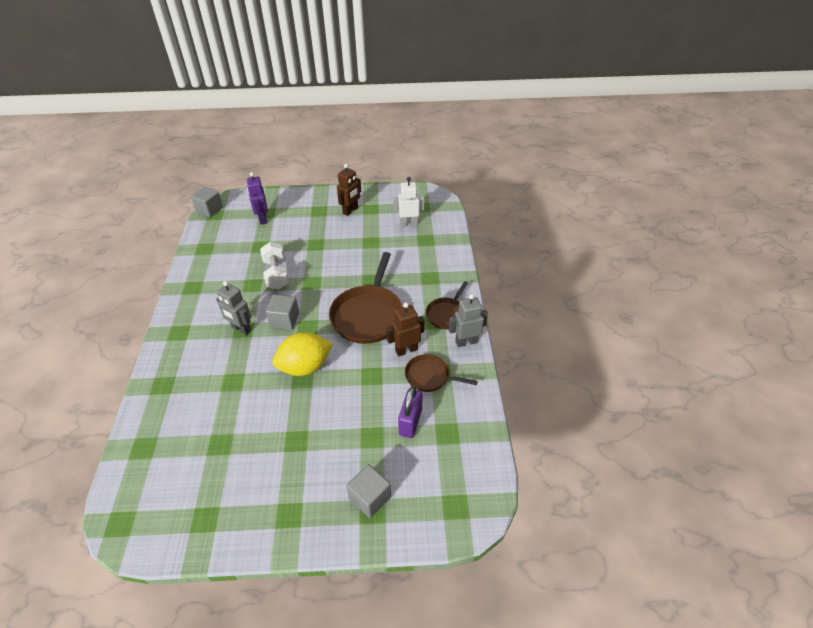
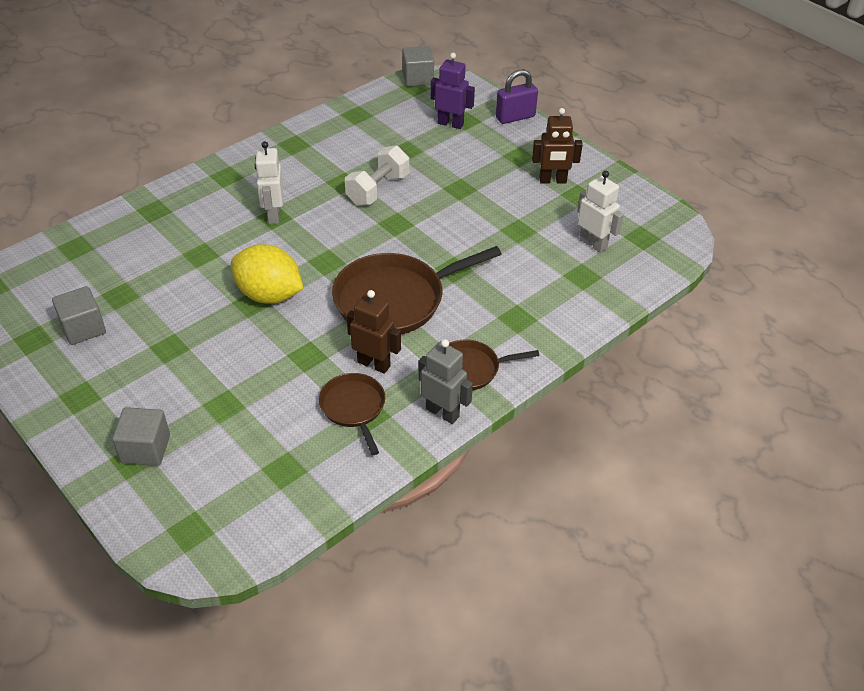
camera: 50 degrees right, 0 degrees up
grey robot [216,281,251,335] -> white robot [255,141,283,224]
purple robot [247,172,268,225] -> purple robot turned 75 degrees clockwise [430,53,475,129]
grey cube [265,295,299,330] -> grey cube moved to [52,286,106,345]
purple padlock [398,387,422,438] -> purple padlock moved to [496,69,538,124]

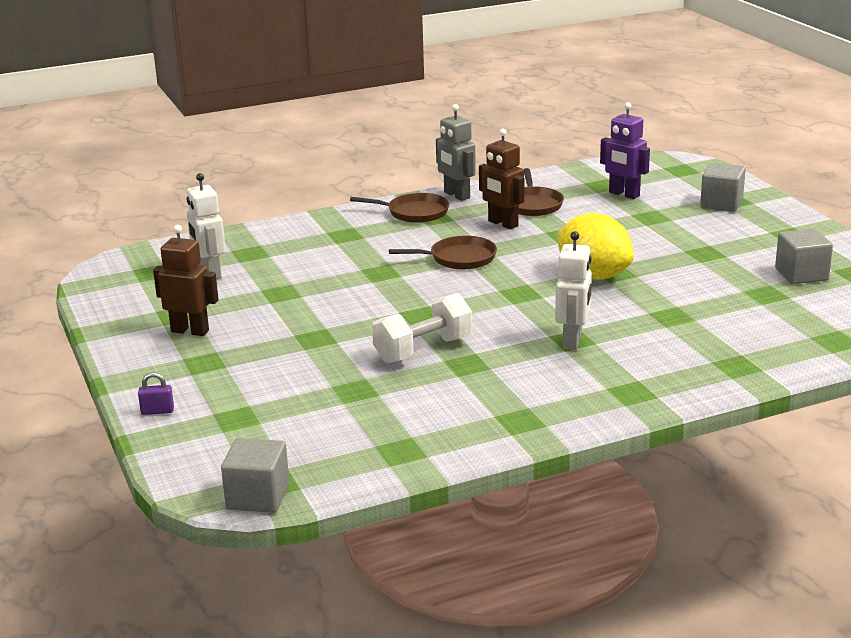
camera: 160 degrees left, 20 degrees down
brown pan [332,246,502,334] -> brown pan [389,236,497,270], size x0.55
purple robot [430,53,475,129] -> purple robot moved to [600,102,650,199]
purple padlock [496,69,538,124] -> purple padlock [138,372,174,415], size x0.51

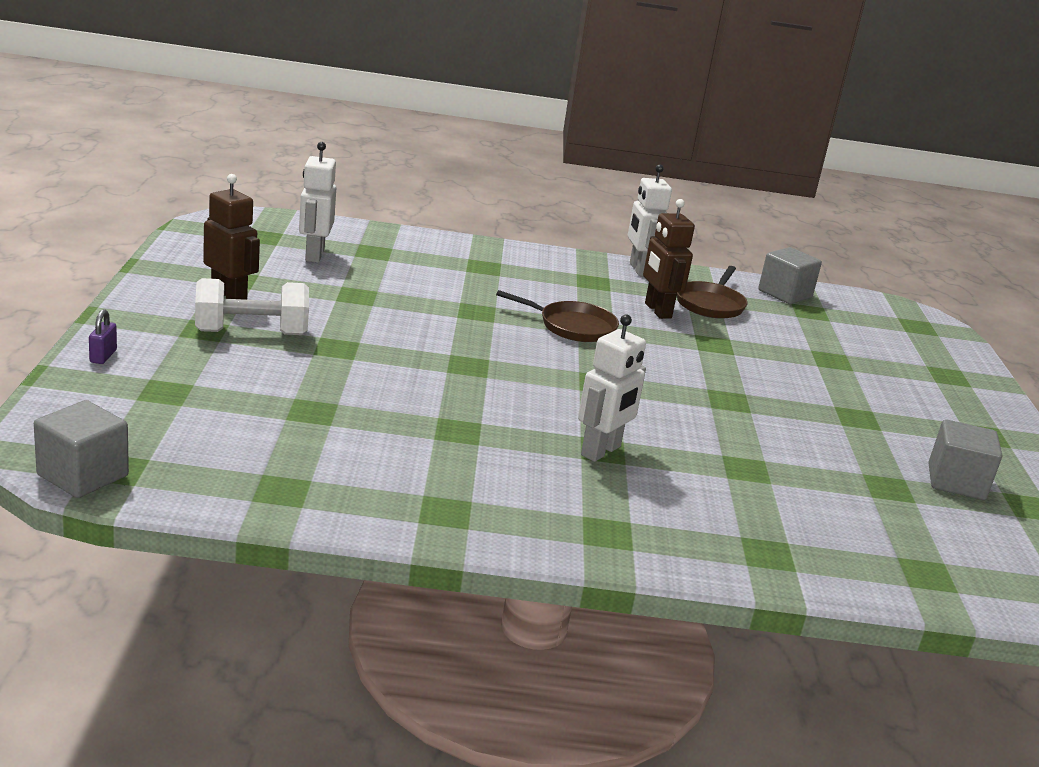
camera: 20 degrees right, 0 degrees up
purple padlock [138,372,174,415] -> purple padlock turned 75 degrees clockwise [89,309,117,364]
brown pan [350,193,449,223] -> none
white dumbbell [372,293,472,363] -> white dumbbell moved to [195,278,309,335]
grey robot [436,104,476,201] -> white robot [628,164,672,276]
yellow lemon [557,213,634,280] -> none
purple robot [600,102,650,199] -> none
grey cube [700,163,746,212] -> grey cube moved to [758,247,822,304]

